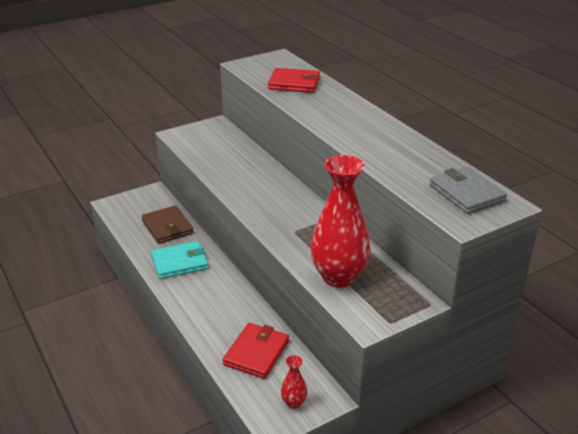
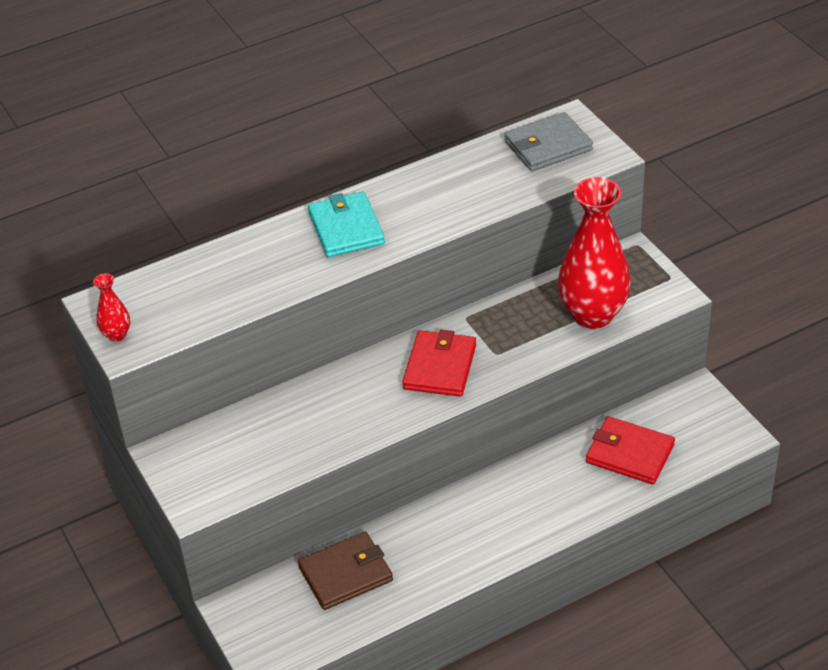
camera: 85 degrees left, 10 degrees up
turquoise wallet [151,241,208,279] -> turquoise wallet moved to [308,192,385,257]
red wallet [268,68,320,93] -> red wallet moved to [402,329,476,397]
red vase [281,355,307,409] -> red vase moved to [93,274,130,342]

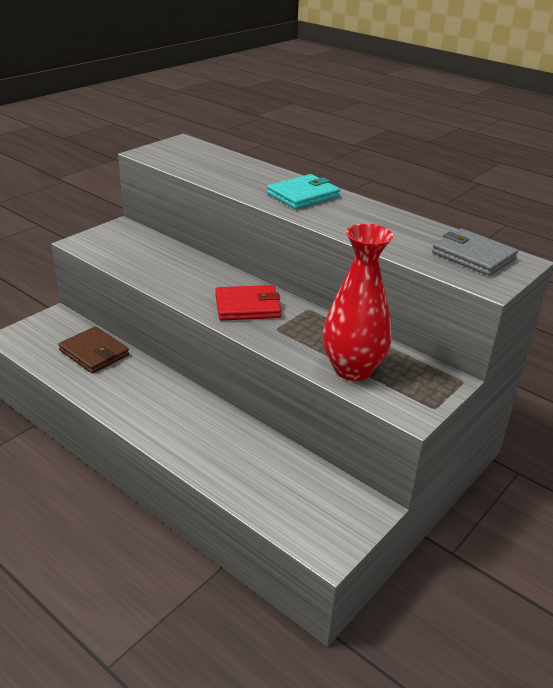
camera: 65 degrees right, 10 degrees down
red vase [93,274,130,342] -> none
red wallet [586,416,675,484] -> none

